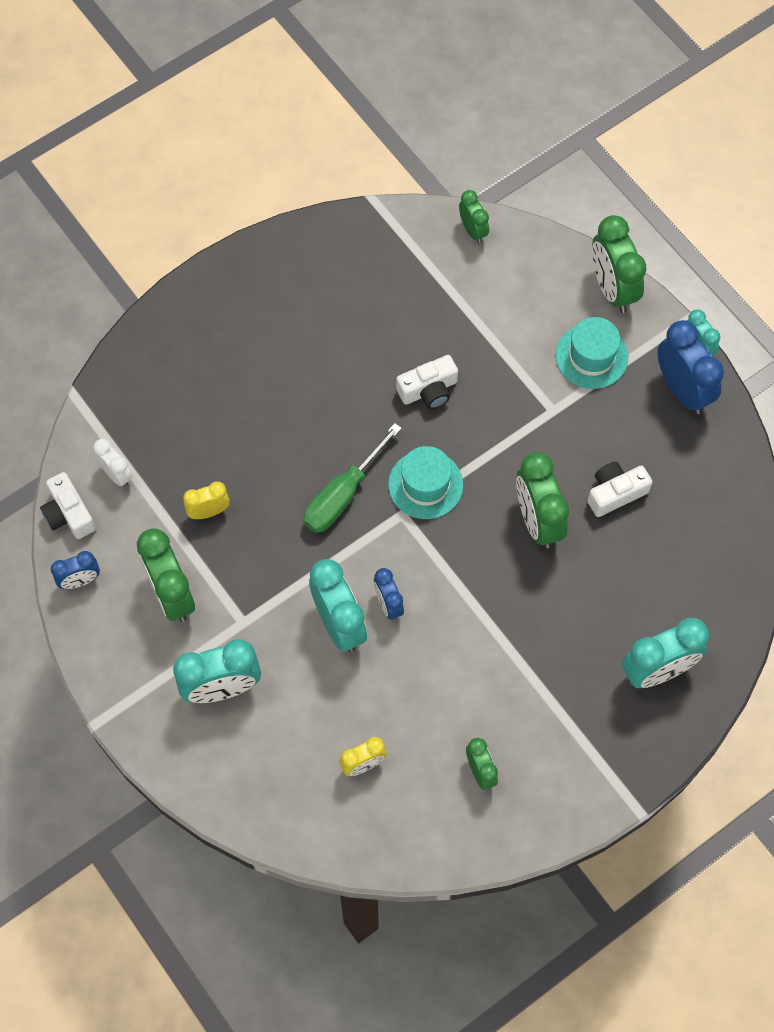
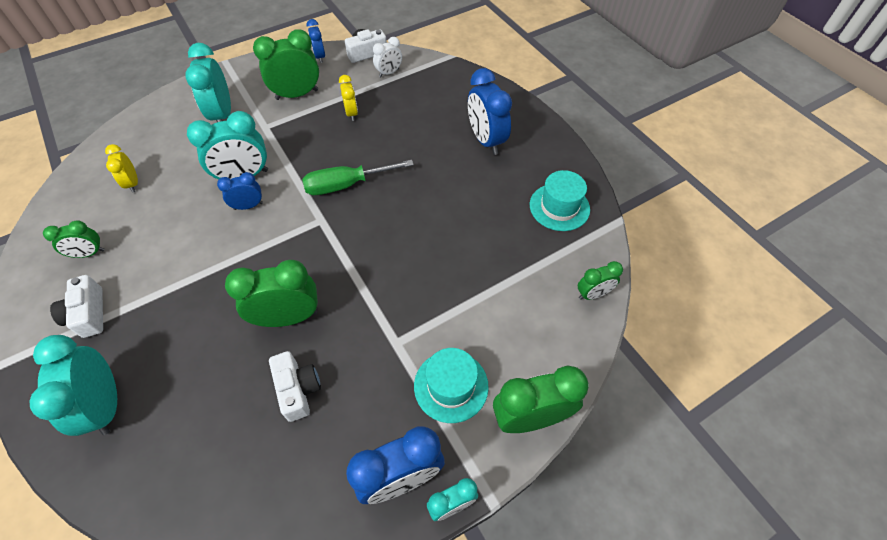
camera: 95 degrees right, 10 degrees down
green screwdriver [303,423,402,533] -> green screwdriver turned 60 degrees counterclockwise [302,160,414,195]
turquoise hat [388,446,463,519] -> turquoise hat moved to [530,170,590,231]
white camera [396,355,458,409] -> white camera moved to [50,275,103,338]
none -> blue clock [468,68,512,155]

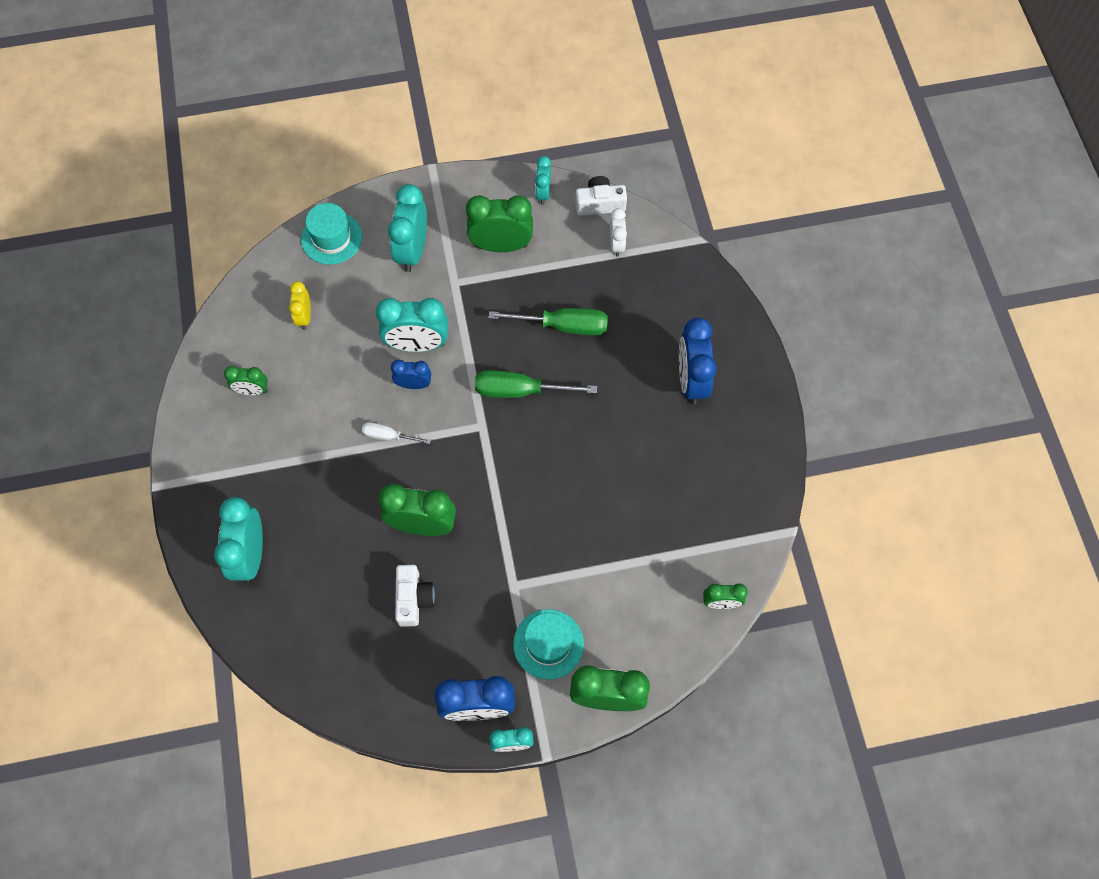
camera: 20 degrees right, 10 degrees up
white camera [50,275,103,338] -> none
blue clock [306,19,325,63] -> turquoise clock [535,156,551,205]
yellow clock [339,75,358,121] -> none
white clock [373,37,402,77] -> white clock turned 75 degrees counterclockwise [610,208,627,257]
turquoise hat [530,170,590,231] -> turquoise hat moved to [301,203,362,265]
none -> white screwdriver [362,422,431,444]
none -> green screwdriver [488,308,608,336]

